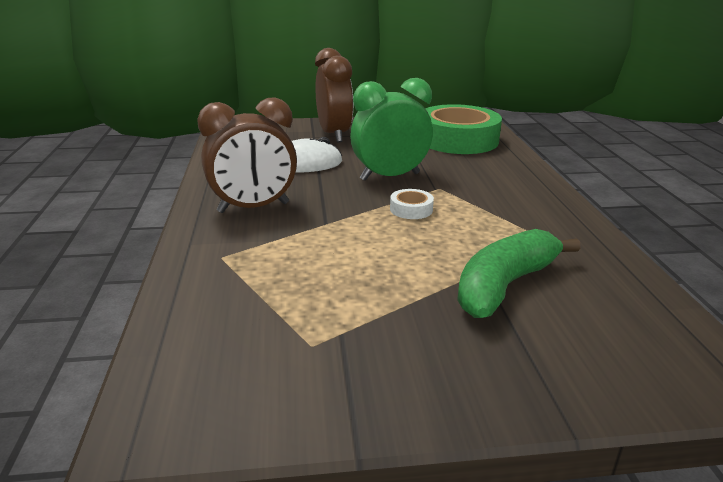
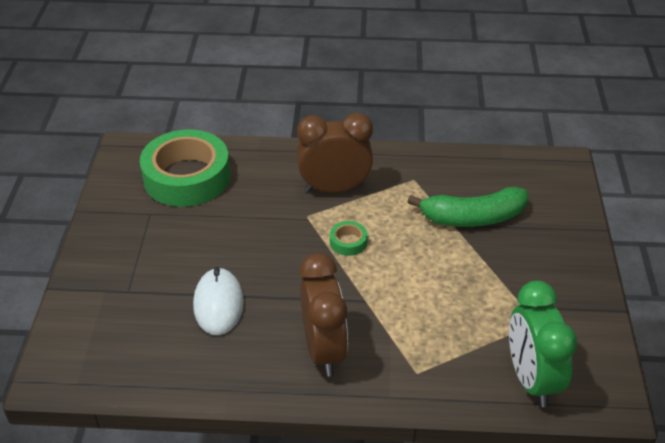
camera: 80 degrees left, 15 degrees up
brown clock [315,48,353,143] -> brown clock moved to [297,113,373,193]
green clock [350,78,433,181] -> green clock moved to [509,281,577,407]
white tape [390,189,434,219] -> green tape [330,221,368,256]
green banana [457,229,581,318] -> green banana turned 60 degrees counterclockwise [408,187,528,227]

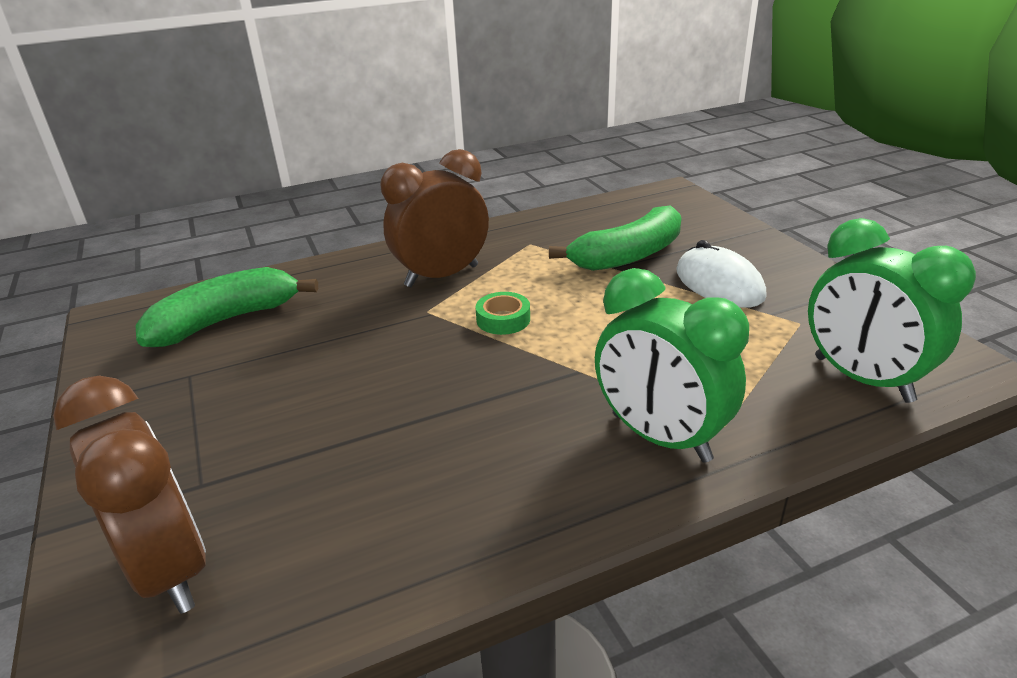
camera: 25 degrees left, 10 degrees down
green tape [140,129,230,207] -> green banana [135,267,318,347]
white mouse [193,267,244,335] -> white mouse moved to [676,240,766,308]
brown clock [300,253,348,377] -> brown clock moved to [53,376,206,614]
none -> green clock [595,268,749,463]

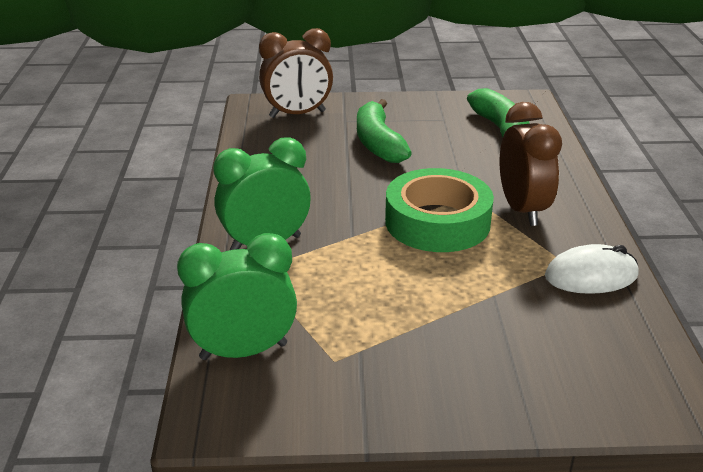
camera: 110 degrees right, 0 degrees up
green tape [475,292,530,335] -> green tape [385,168,494,252], size x2.48
green banana [549,205,681,271] -> green banana moved to [357,99,412,163]
white mouse [676,240,766,308] -> white mouse moved to [545,244,639,294]

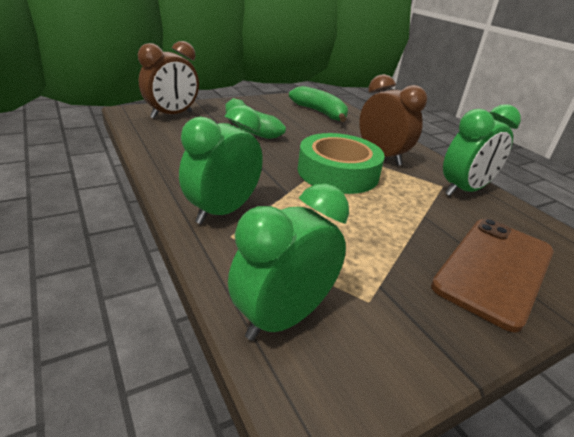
camera: 30 degrees left, 0 degrees up
white mouse [545,244,639,294] -> green clock [443,104,521,196]
none -> brown phone [431,218,554,332]

